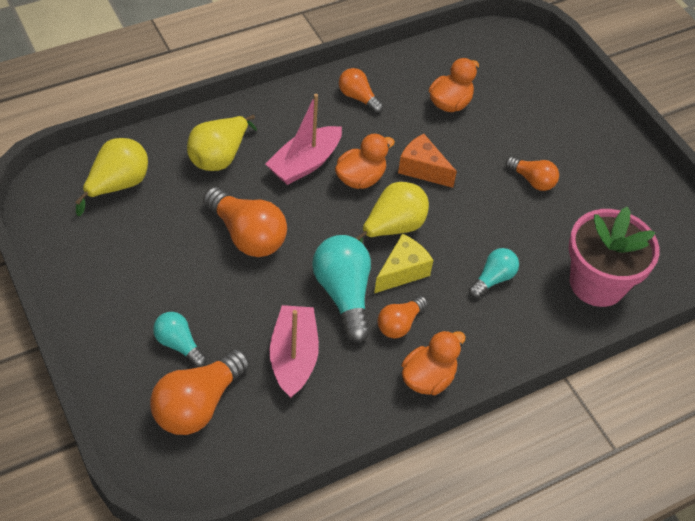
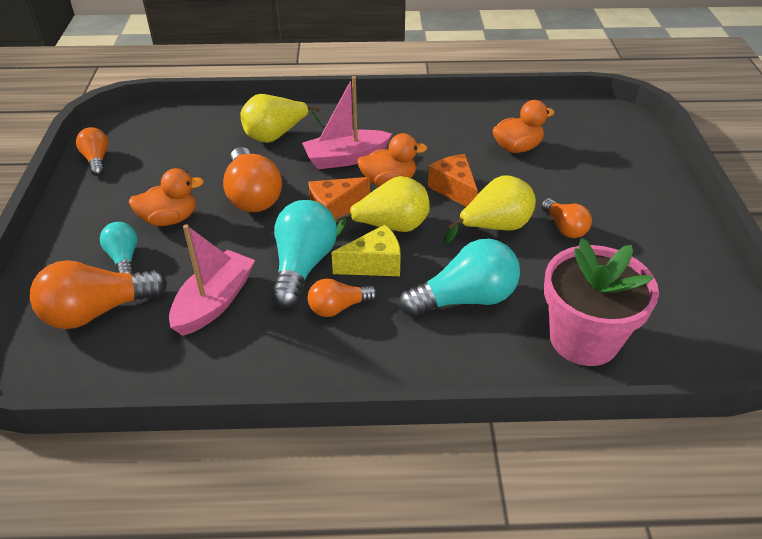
camera: 30 degrees right, 10 degrees down
yellow pear [76,138,148,216] -> yellow pear moved to [445,175,536,243]
orange light bulb [339,68,383,113] -> orange light bulb moved to [76,127,109,176]
orange duck [402,330,466,395] -> orange duck moved to [129,168,204,226]
turquoise light bulb [468,248,519,298] -> turquoise light bulb [399,239,520,317], size x1.74
none -> orange cheese [308,177,370,222]

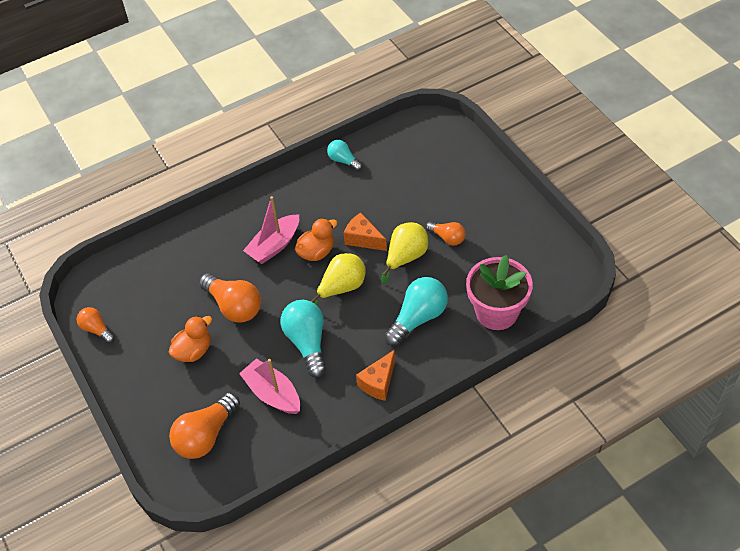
camera: 25 degrees left, 10 degrees up
turquoise light bulb [100,222,137,274] -> turquoise light bulb moved to [327,140,362,171]
pink boat [169,224,255,336] -> pink boat turned 45 degrees counterclockwise [239,359,300,414]
yellow pear [241,94,322,143] -> none
orange cheese [308,177,370,222] -> orange cheese moved to [356,350,395,401]
orange light bulb [308,278,377,317] -> none
yellow cheese [331,225,401,276] -> none
orange duck [493,100,555,153] -> none

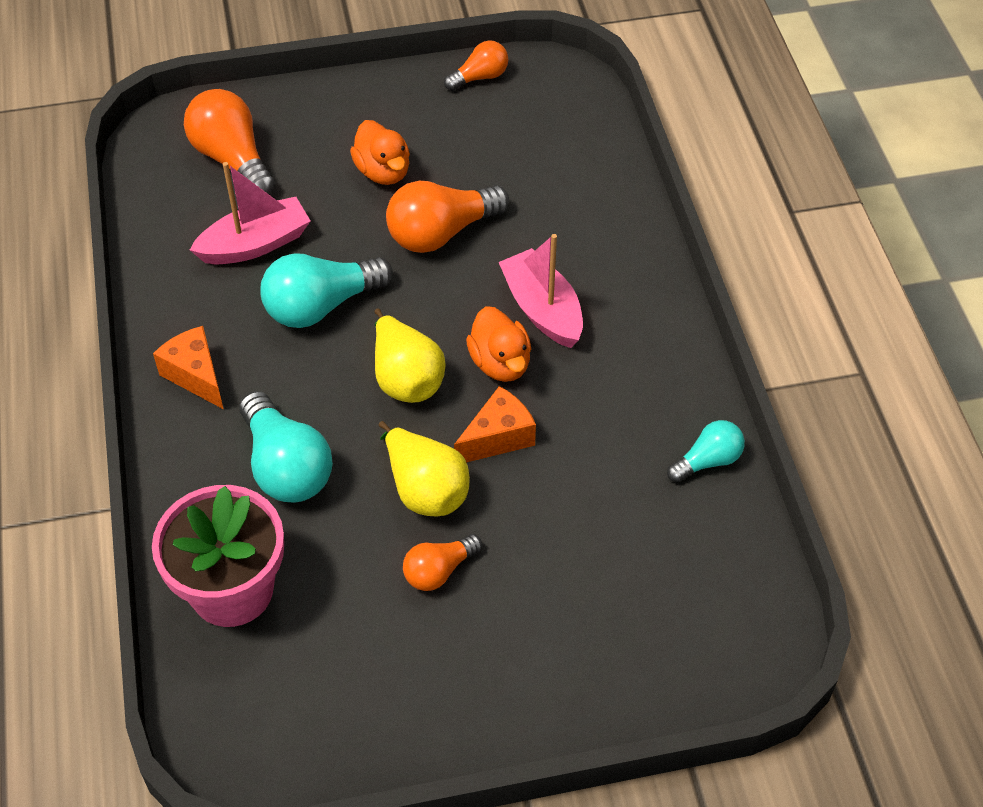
camera: 105 degrees right, 0 degrees up
turquoise light bulb [280,300,326,378] -> turquoise light bulb turned 150 degrees clockwise [260,253,393,328]

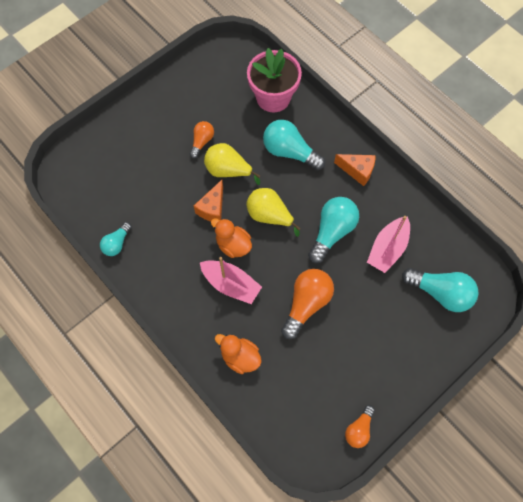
camera: 150 degrees right, 15 degrees up
orange light bulb [184,89,275,195] -> turquoise light bulb [402,268,479,312]
orange duck [350,120,410,185] -> orange duck moved to [215,334,262,374]

